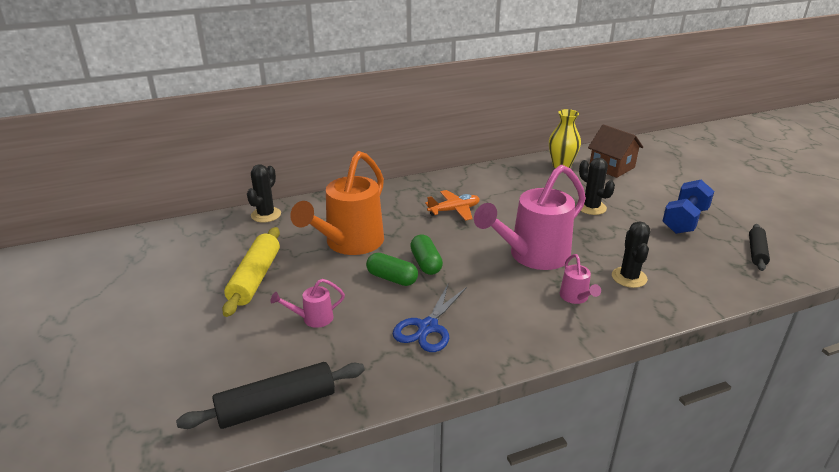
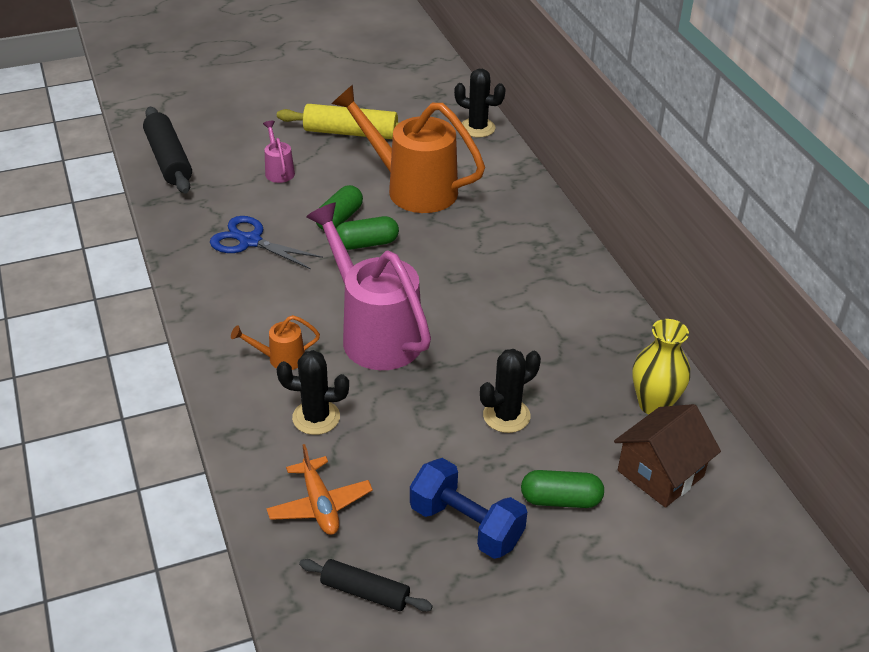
camera: 90 degrees right, 10 degrees up
orange plane [425,190,480,221] -> orange plane moved to [266,444,373,535]
pink watering can [560,254,601,304] -> orange watering can [231,315,320,370]
none -> green capsule [521,470,604,508]

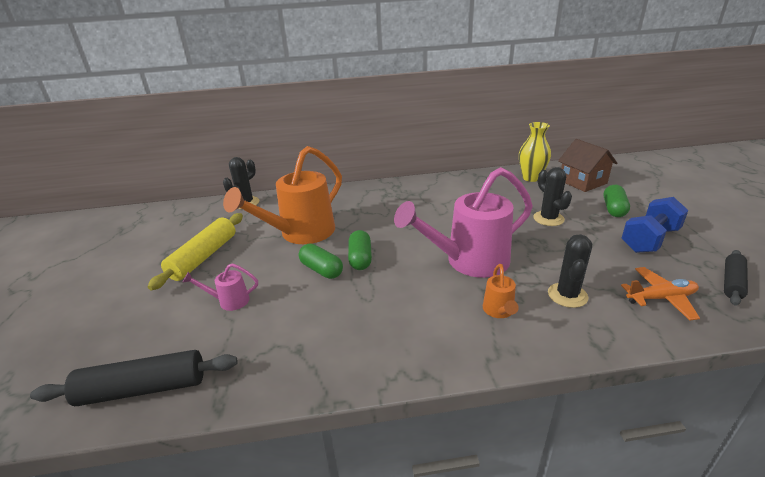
camera: 75 degrees left, 10 degrees down
blue scissors [210,216,323,269] -> none

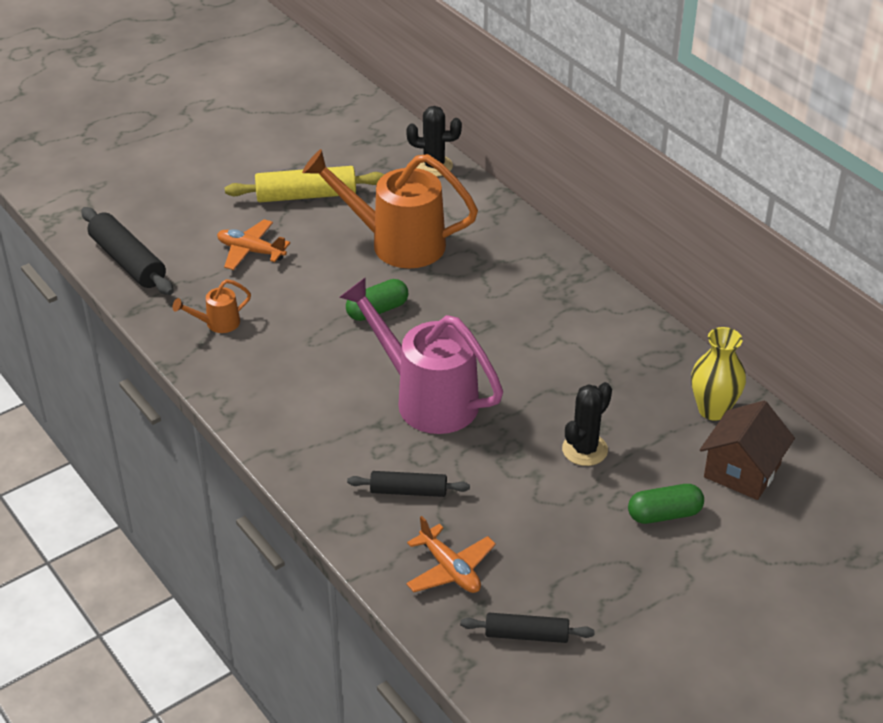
camera: 60 degrees right, 10 degrees up
pink watering can [182,263,258,311] -> orange plane [217,219,290,270]
green capsule [299,244,343,279] -> none
orange watering can [483,264,519,318] -> orange watering can moved to [173,279,251,333]
black cactus [548,234,592,308] -> black rolling pin [347,471,470,497]
blue dumbbell [622,197,688,253] -> none

